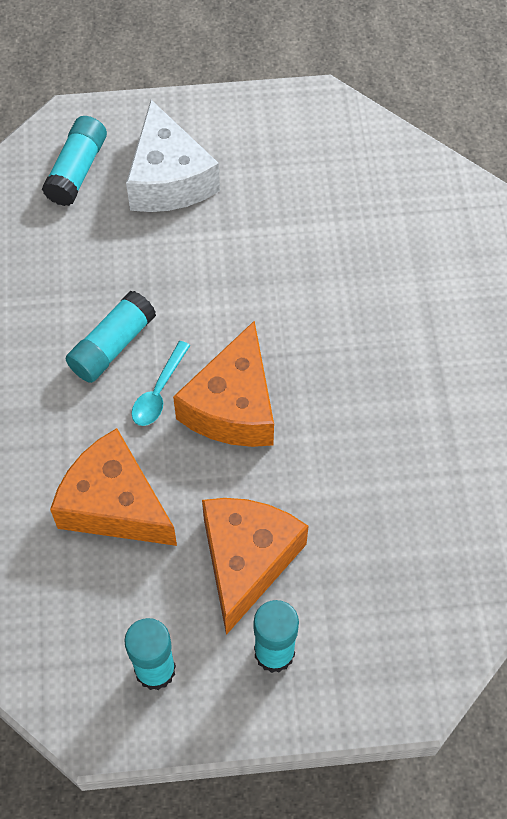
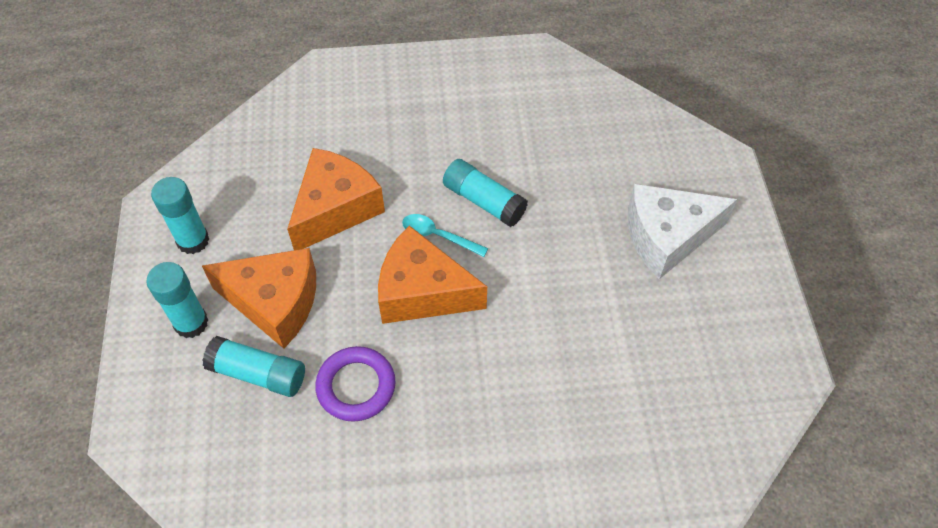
camera: 90 degrees right, 5 degrees down
turquoise glue stick [42,116,107,206] -> turquoise glue stick moved to [203,336,305,397]
none -> purple ring [315,346,396,422]

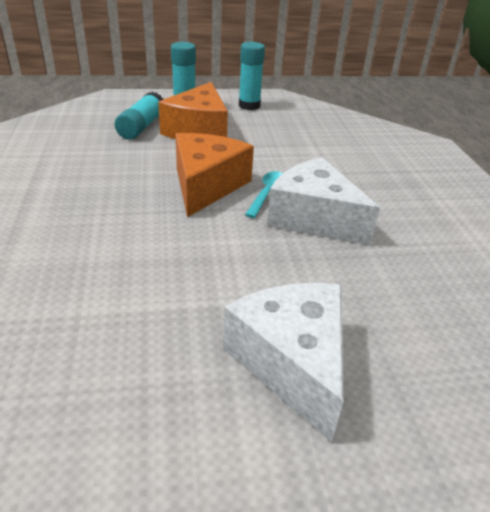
camera: 85 degrees right, 20 degrees down
orange cheese [287,148,385,250] -> none
purple ring [315,346,396,422] -> none
turquoise glue stick [443,159,528,227] -> white cheese [267,158,380,245]

